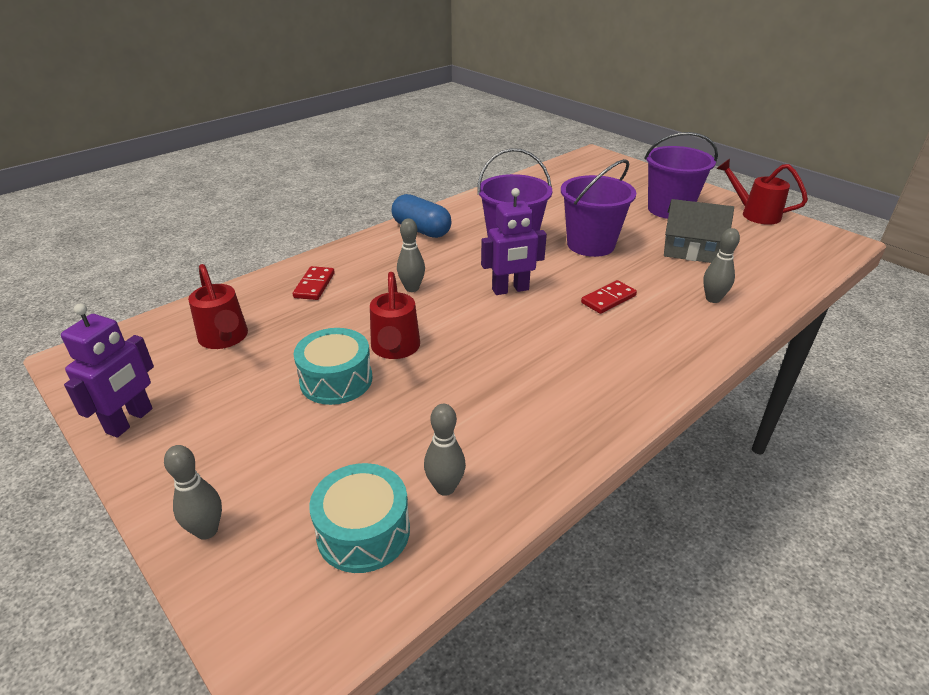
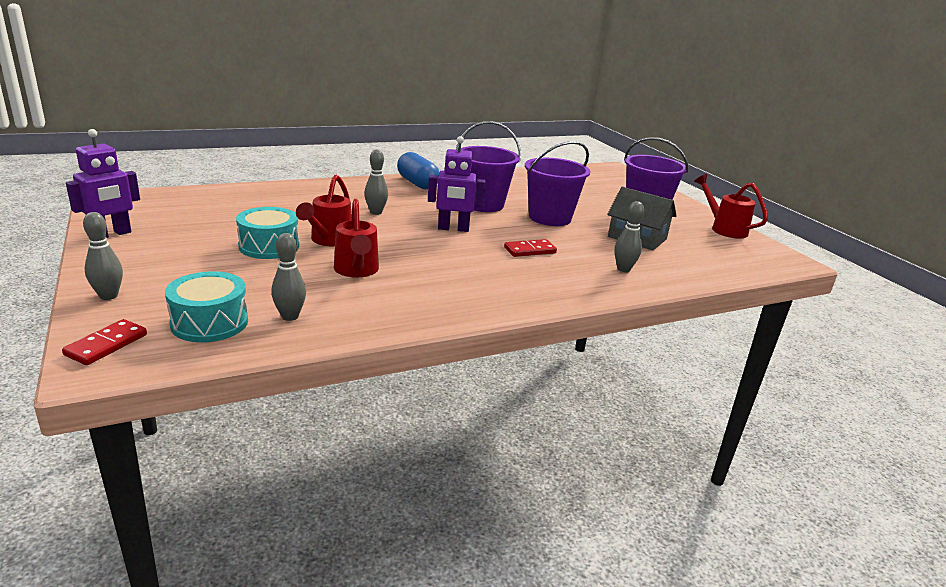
camera: 15 degrees right, 10 degrees down
red watering can [188,264,248,349] -> red watering can moved to [334,199,379,277]
red domino [293,266,334,300] -> red domino moved to [62,319,147,365]

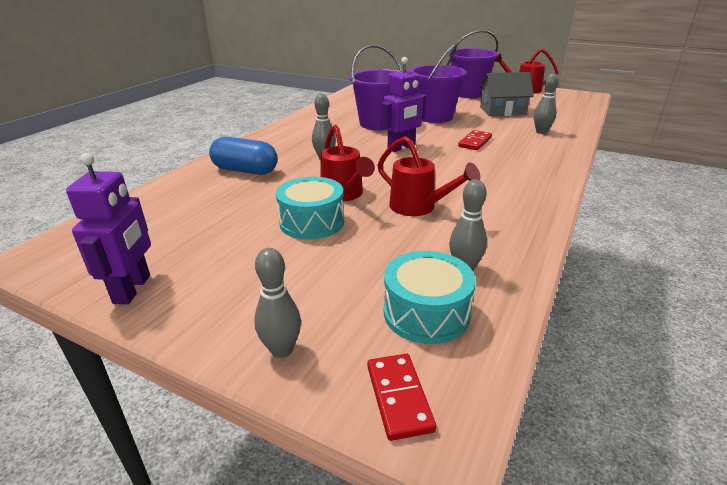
camera: 35 degrees left, 5 degrees up
blue capsule [397,152,439,190] -> blue capsule moved to [209,137,277,175]

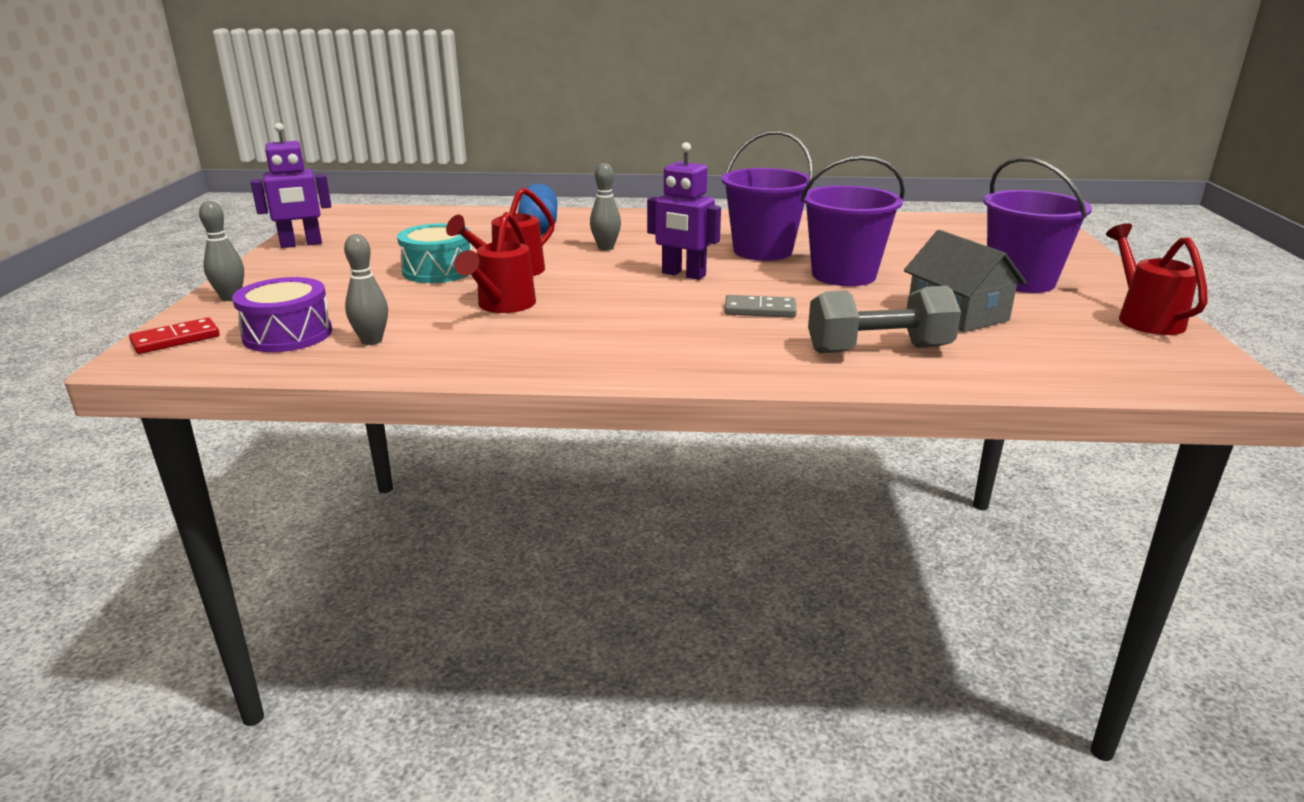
camera: 65 degrees right, 5 degrees down
turquoise drum [384,251,476,344] -> purple drum [232,277,332,352]
red domino [458,130,492,150] -> grey domino [724,295,796,318]
grey bowling pin [534,73,559,134] -> grey dumbbell [808,286,961,353]

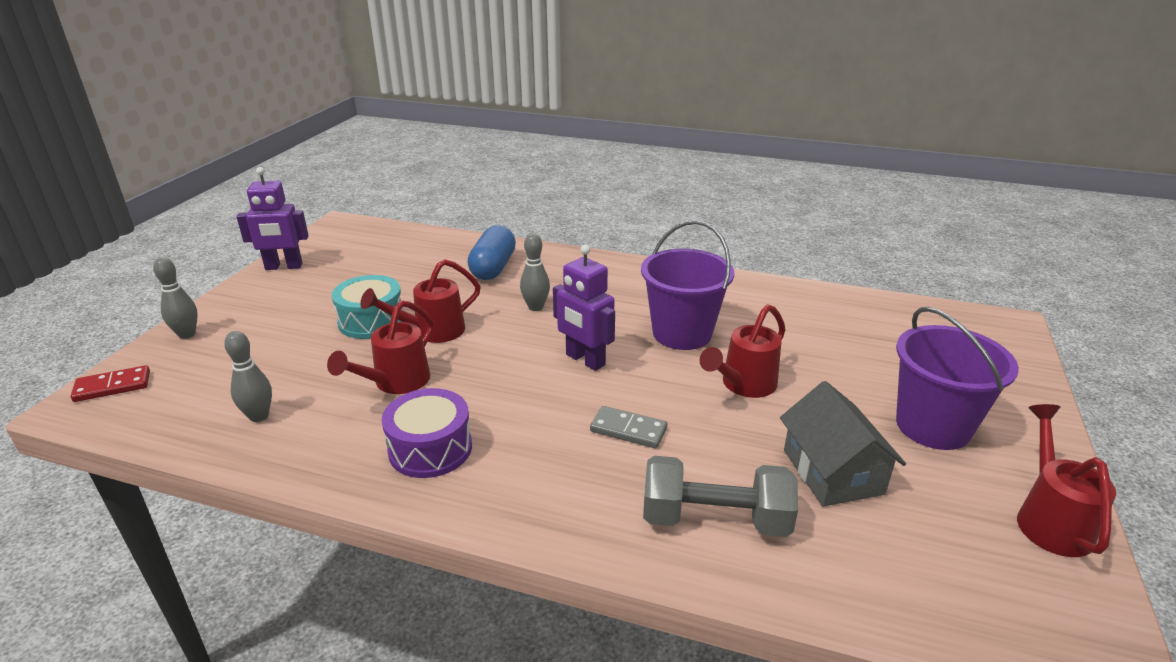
camera: 15 degrees right, 5 degrees up
purple drum [232,277,332,352] -> purple drum moved to [382,388,472,478]
purple bucket [800,155,905,286] -> red watering can [699,304,785,398]

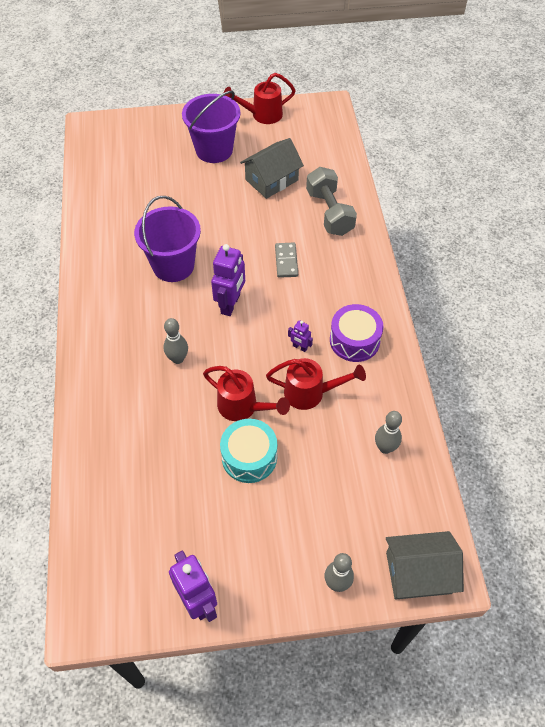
camera: 115 degrees left, 25 degrees up
red domino [70,365,150,402] -> grey house [386,531,464,600]
blue capsule [467,225,516,280] -> none
red watering can [699,304,785,398] -> none
none -> purple robot [288,320,313,352]

